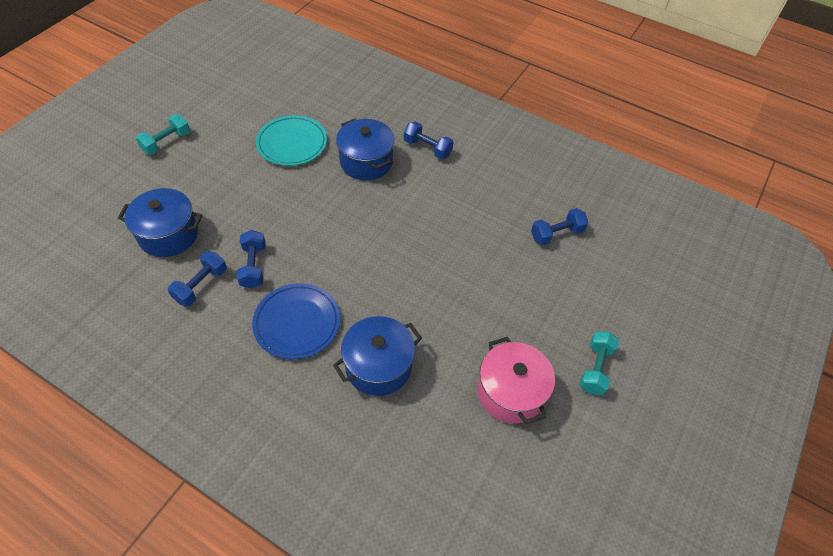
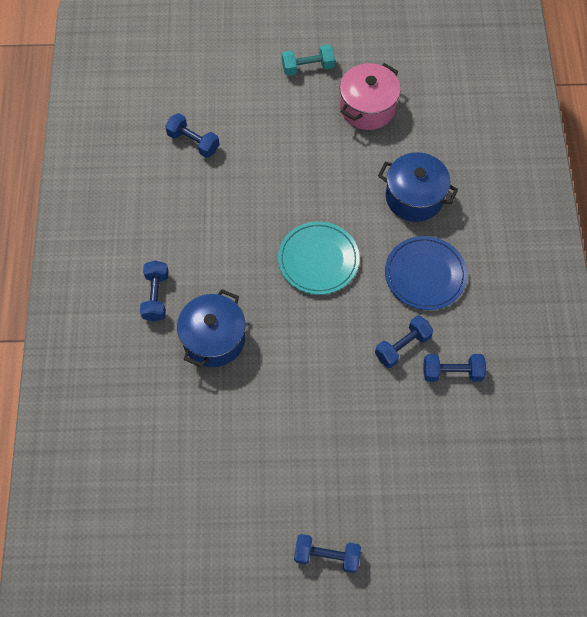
camera: 120 degrees left, 10 degrees up
blue pot [118,188,202,257] -> none
turquoise dumbbell [136,114,190,155] -> blue dumbbell [294,534,361,573]
turquoise plate [256,115,327,166] -> turquoise plate moved to [278,221,360,295]

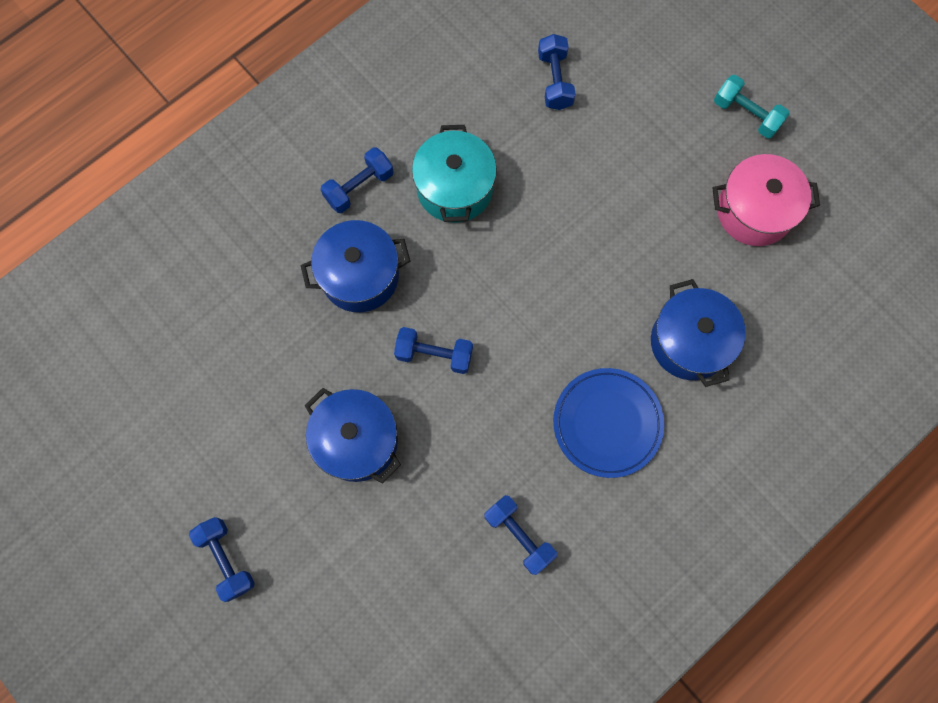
camera: 50 degrees right, 10 degrees up
turquoise plate [278,221,360,295] -> none
blue dumbbell [375,315,433,368] -> blue dumbbell moved to [394,327,473,374]
none -> blue pot [304,388,401,484]
none -> turquoise pot [412,125,497,223]

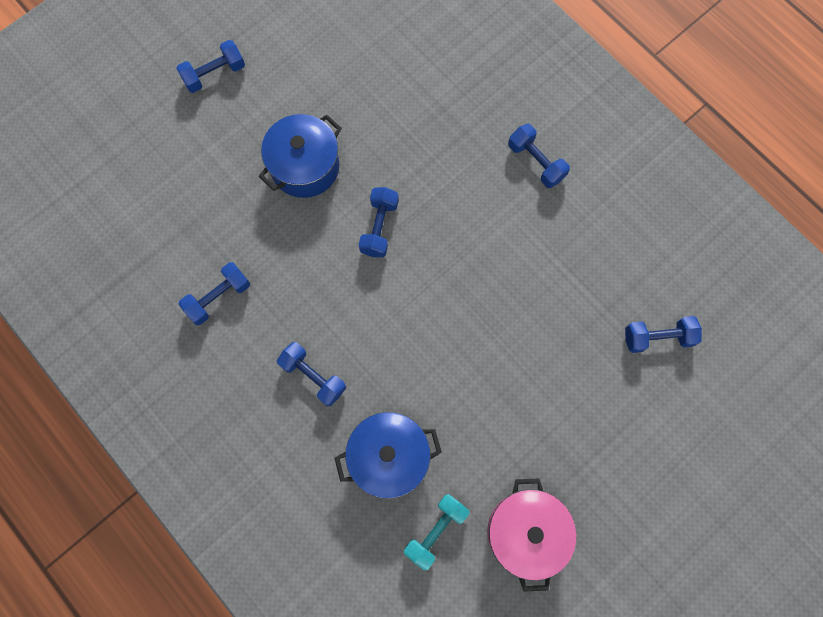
camera: 90 degrees right, 0 degrees up
blue pot [301,220,410,312] -> none
turquoise pot [412,125,497,223] -> none
blue plate [553,368,664,478] -> blue dumbbell [277,342,346,406]
turquoise dumbbell [714,75,790,139] -> turquoise dumbbell moved to [404,494,469,571]

